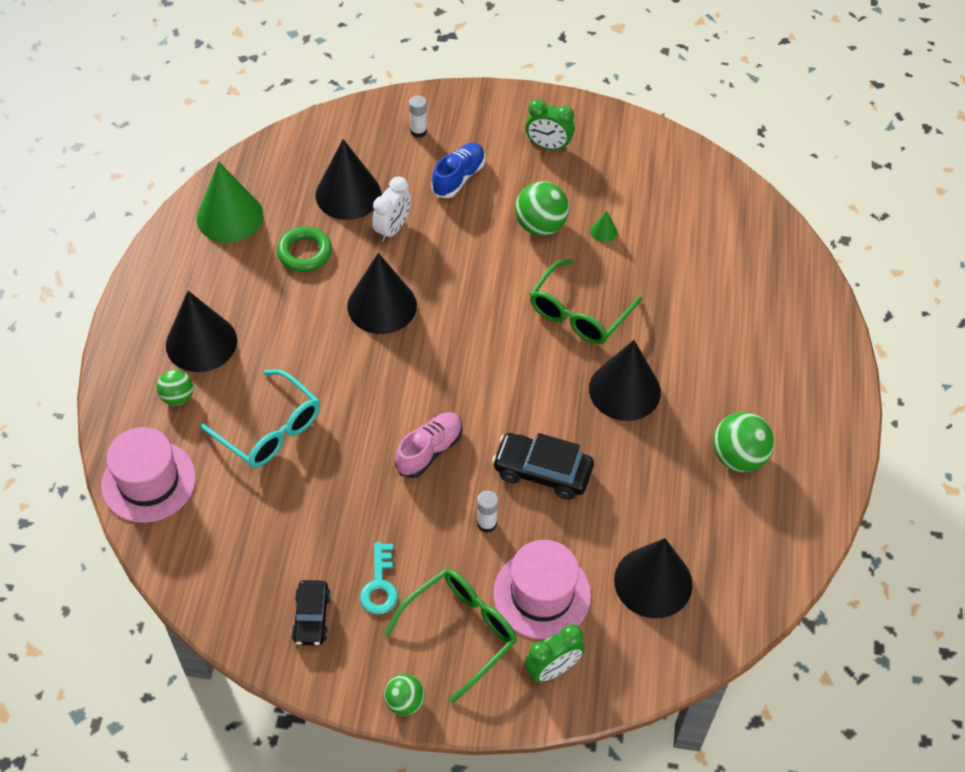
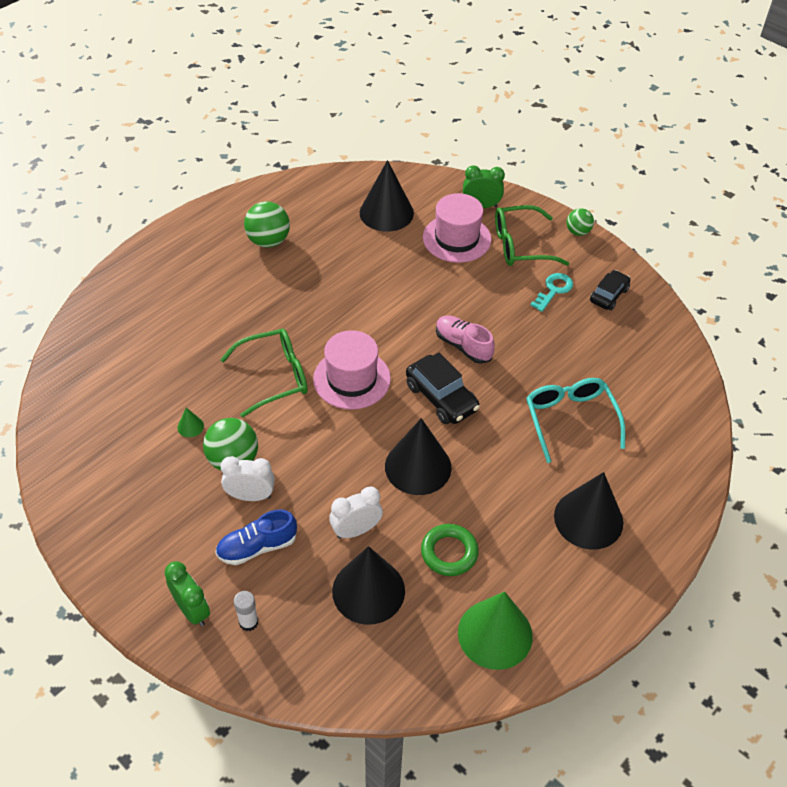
camera: 145 degrees left, 5 degrees down
pink hat [101,427,196,523] -> pink hat moved to [313,330,391,410]
green ball [157,370,193,406] -> none
pink shoe [395,412,462,478] -> pink shoe turned 60 degrees clockwise [436,315,495,364]
white glue stick [477,491,499,533] -> none
black car [492,433,594,500] -> black car moved to [406,353,480,424]
green clock [525,99,575,151] -> green clock moved to [165,561,210,627]
black cone [589,340,661,421] -> none
none -> white clock [221,456,275,501]

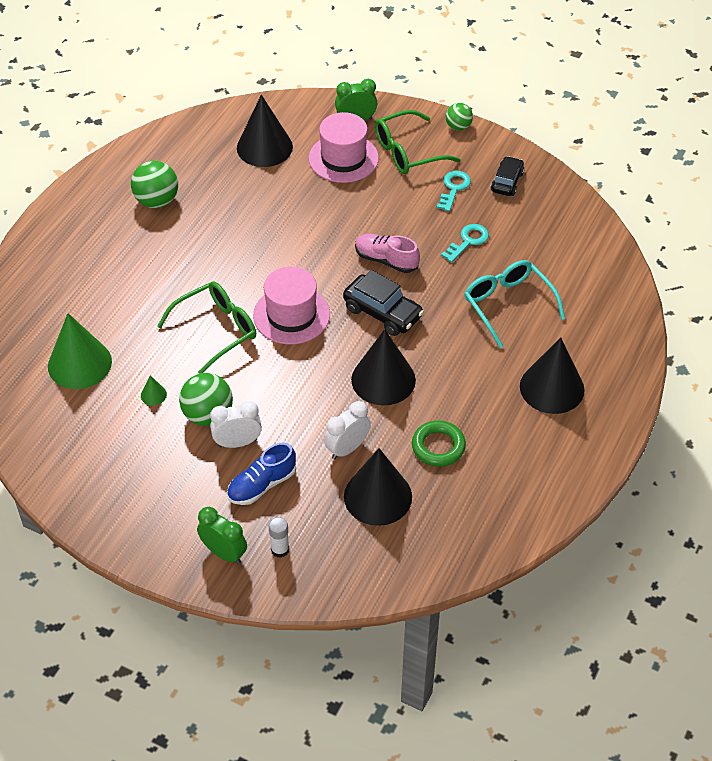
camera: 15 degrees left, 0 degrees up
green cone [458,591,533,670] -> green cone moved to [48,313,112,389]
none -> turquoise key [441,224,489,263]

